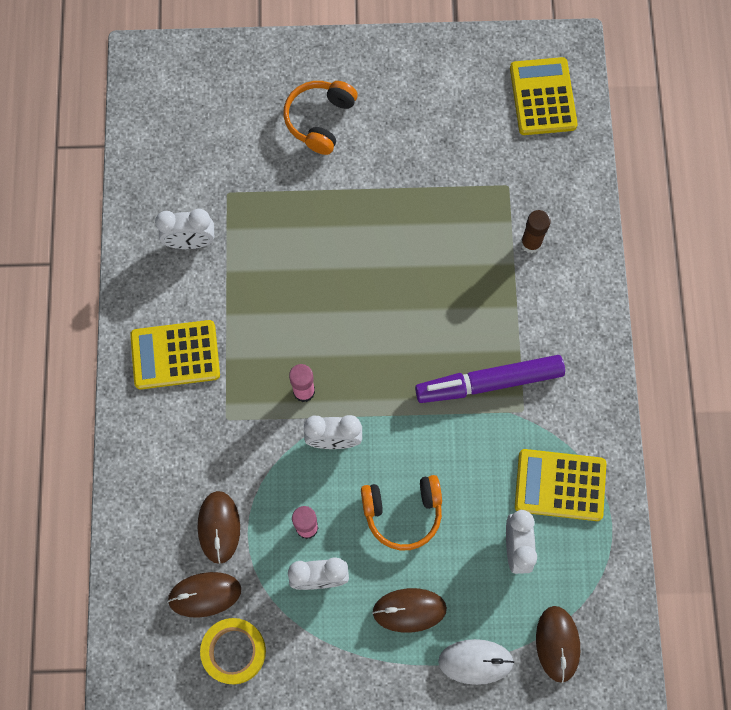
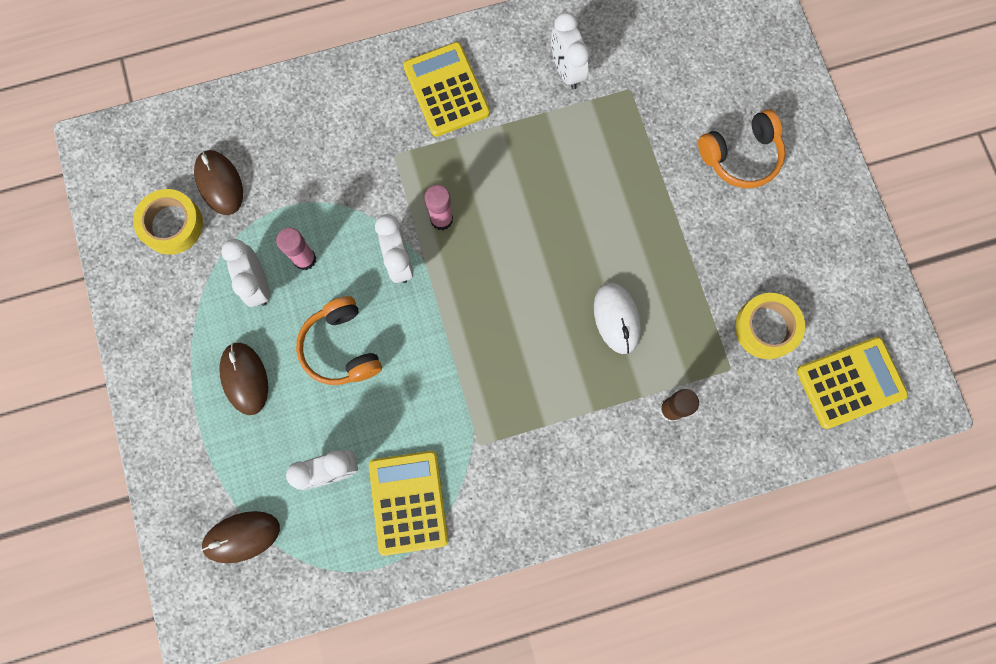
camera: 75 degrees right, 5 degrees up
brown mouse [198,491,240,564] -> none
orange headphones [283,81,358,155] -> orange headphones turned 150 degrees clockwise [698,109,785,188]
purple marker [415,355,565,403] -> none
white mouse [438,639,514,685] -> white mouse moved to [594,282,641,354]
none -> yellow tape [735,293,805,359]

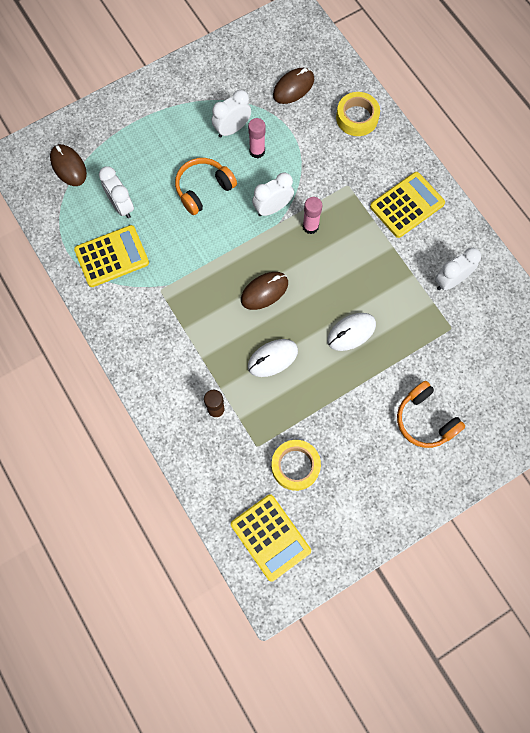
camera: 75 degrees right, 5 degrees down
yellow tape [133,189,203,255] -> yellow tape moved to [336,92,380,136]
brown mouse [219,342,268,415] -> brown mouse moved to [241,272,288,310]
none -> white mouse [327,313,376,351]

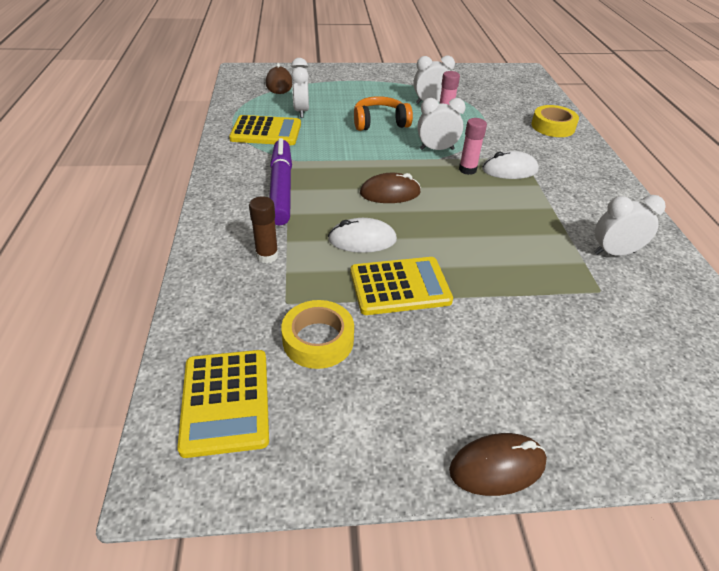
camera: 25 degrees right, 30 degrees down
brown mouse [273,68,314,104] -> brown mouse moved to [449,433,547,496]
white mouse [327,313,376,351] -> white mouse moved to [482,151,539,179]
yellow calculator [370,172,445,238] -> yellow calculator moved to [351,257,453,315]
orange headphones [397,381,465,448] -> none
none -> purple marker [269,138,292,225]

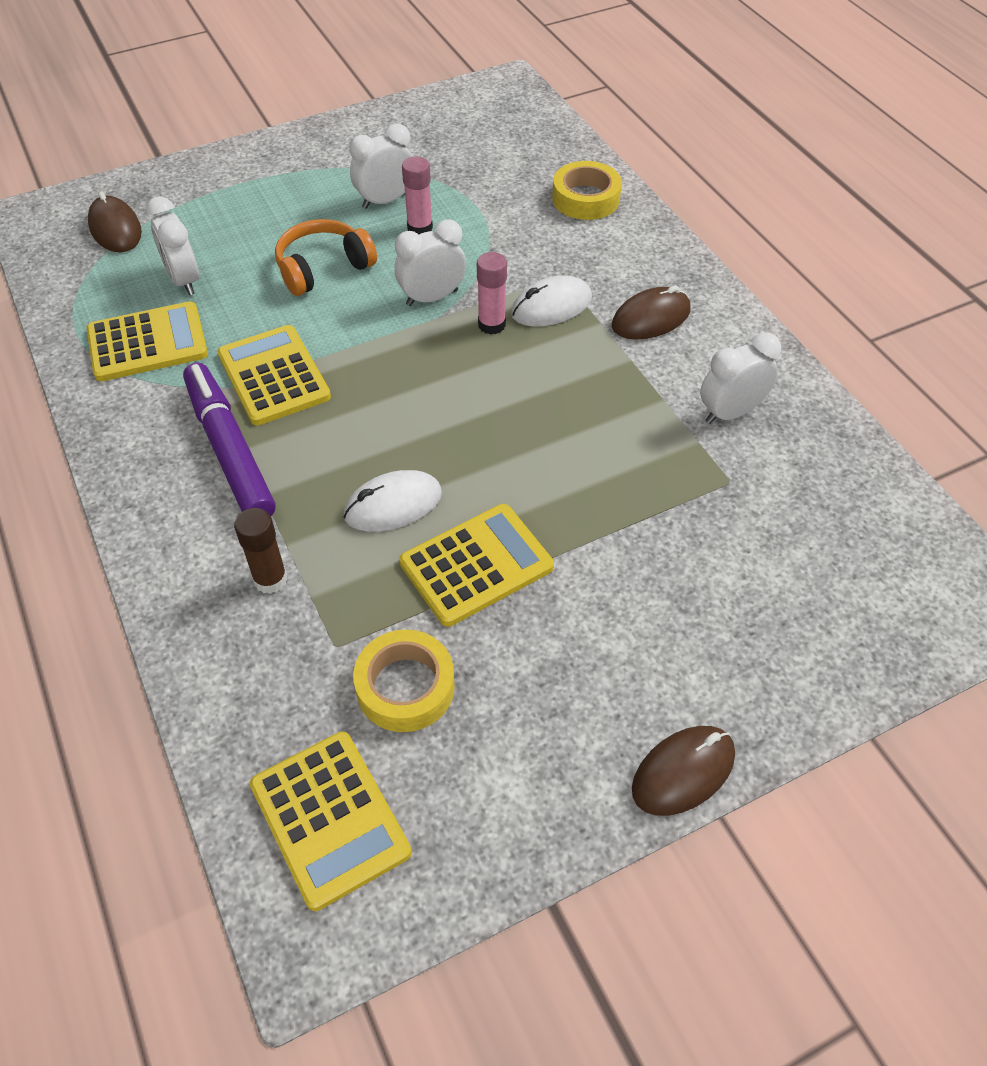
camera: 20 degrees left, 10 degrees up
brown mouse [360,173,421,203] -> brown mouse moved to [612,285,690,339]
none -> yellow calculator [217,325,331,426]

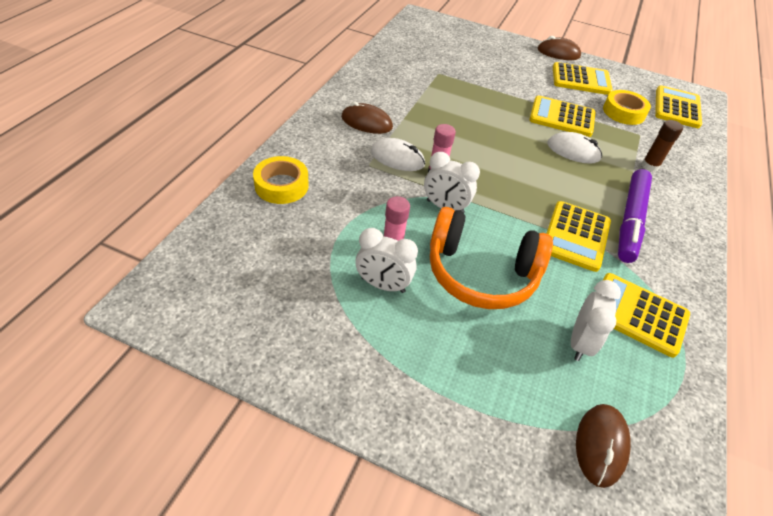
camera: 135 degrees left, 5 degrees down
orange headphones [275,219,377,296] -> orange headphones [430,207,553,309], size x1.52
white clock [700,332,781,424] -> none
none -> yellow calculator [553,62,613,95]

